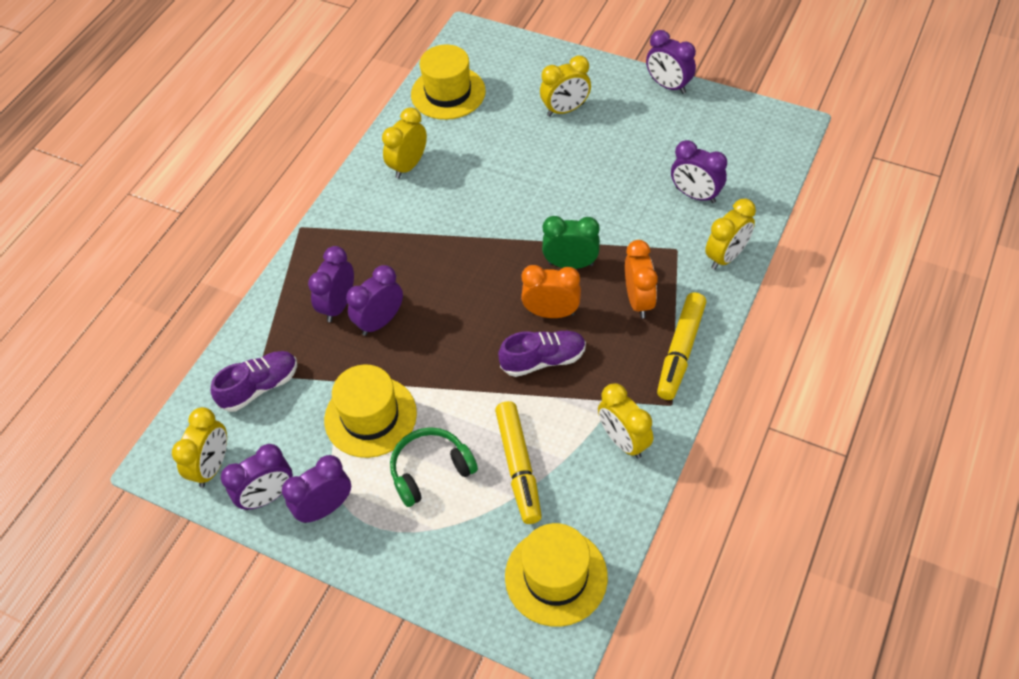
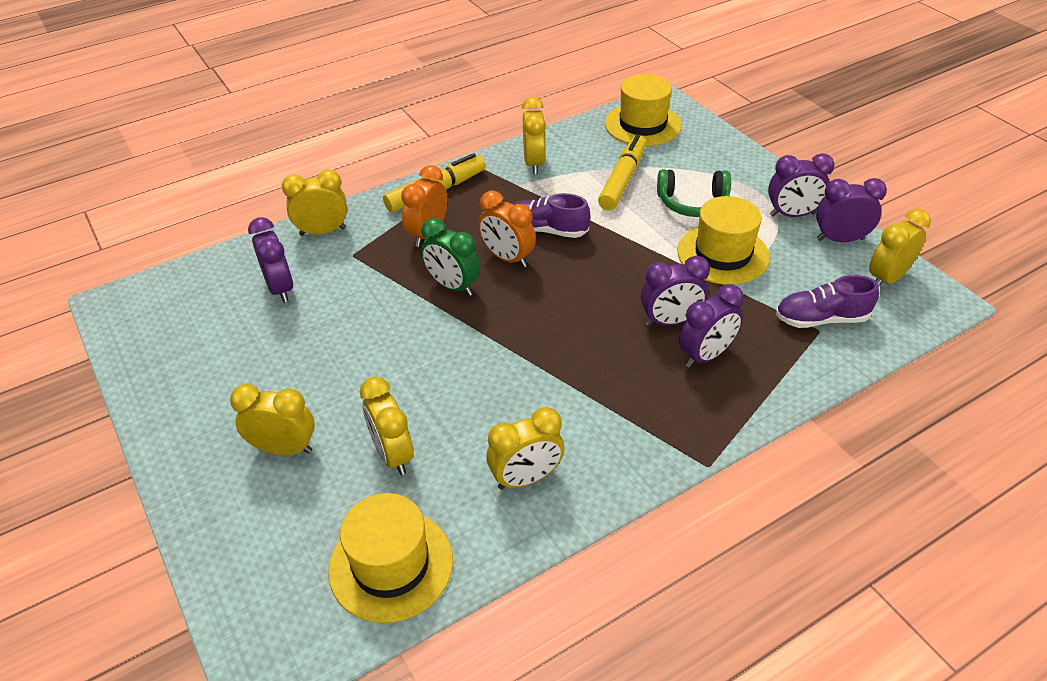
camera: 150 degrees left, 10 degrees down
purple clock [646,30,696,94] -> none
none -> yellow clock [360,376,414,475]

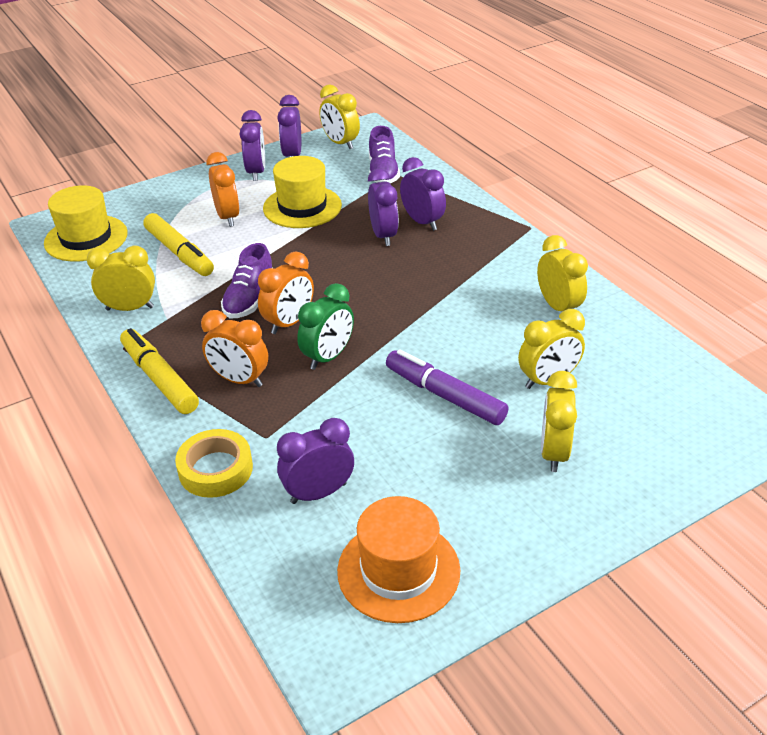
camera: 90 degrees left, 5 degrees down
yellow clock [282,169,347,236] -> yellow tape [175,429,253,498]
yellow hat [328,493,453,623] -> none
yellow marker [598,134,646,210] -> yellow marker turned 150 degrees counterclockwise [143,213,214,276]
green headphones [657,169,731,217] -> orange clock [206,152,240,227]
none -> orange hat [337,496,460,623]
none -> purple marker [386,349,509,425]

